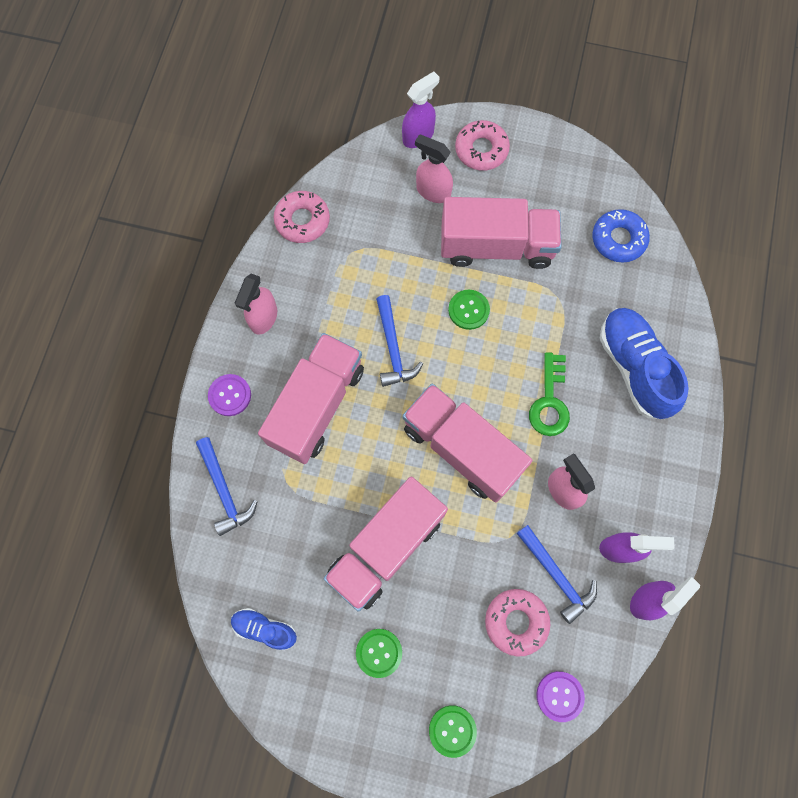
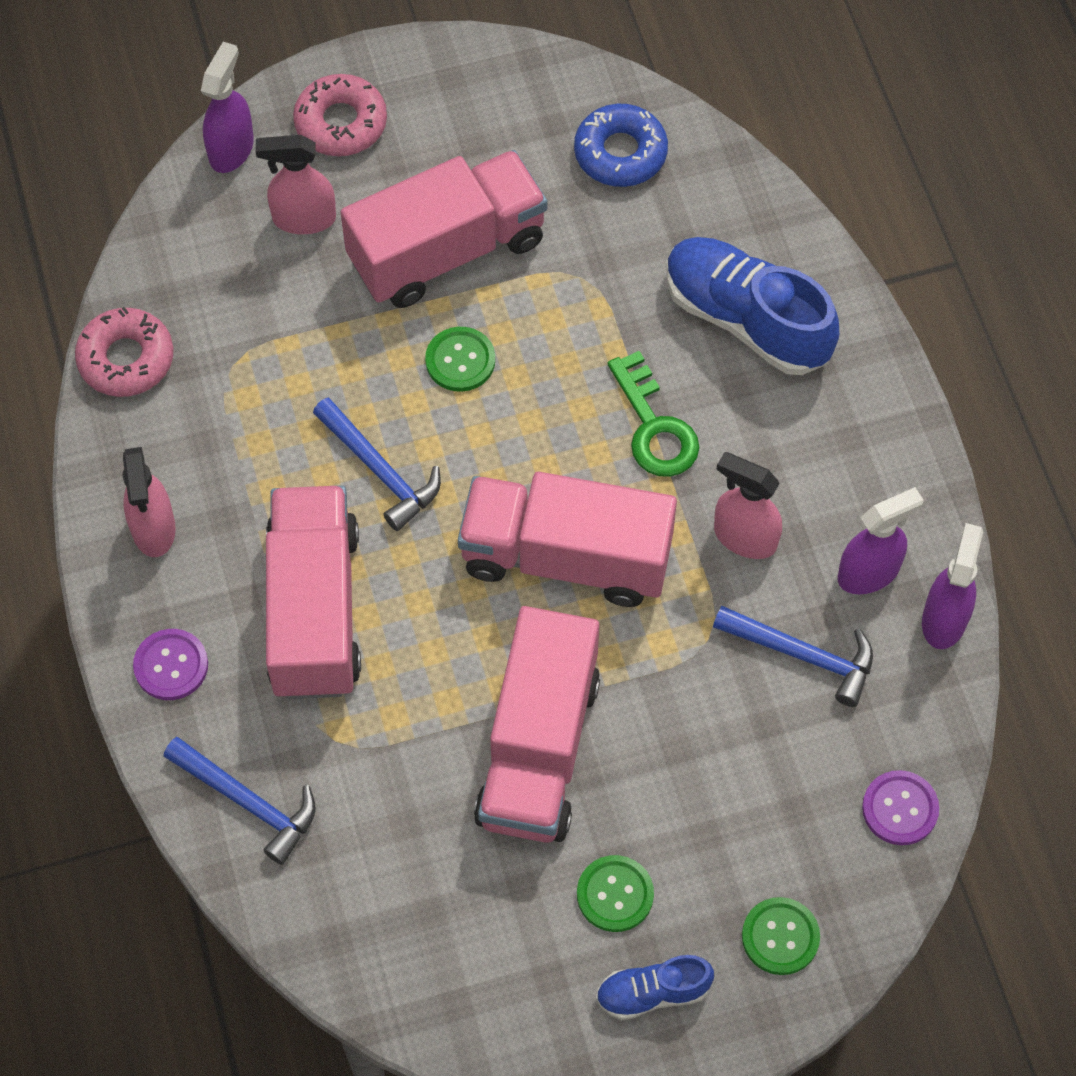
camera: 30 degrees left, 10 degrees down
blue shoe [231,608,297,650] -> blue shoe moved to [596,955,714,1020]
pink donut [485,589,550,656] -> none

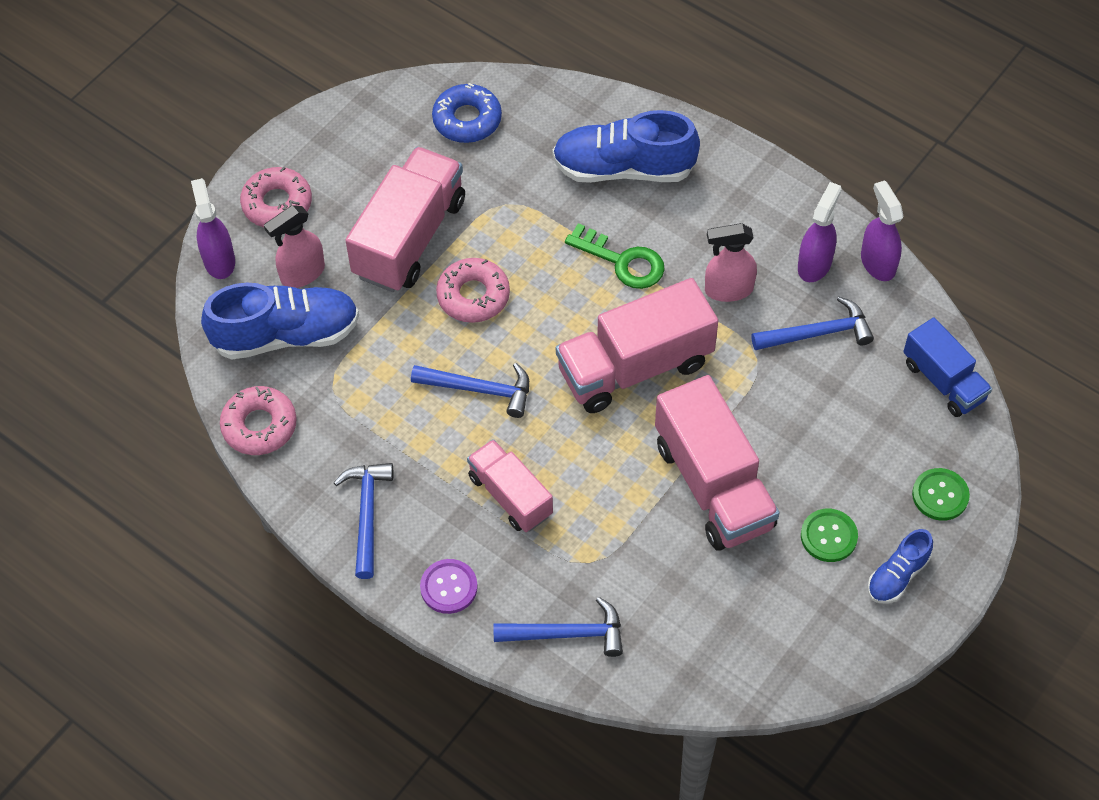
camera: 35 degrees left, 5 degrees down
pink spray bottle [123,447,176,557] -> blue hammer [334,463,393,579]
pink truck [266,485,361,699] -> pink truck [467,439,553,532], size x0.60
green button [425,327,495,392] -> pink donut [436,258,510,323]
purple button [862,770,939,845] -> blue truck [903,317,992,417]
none -> blue shoe [201,283,359,360]

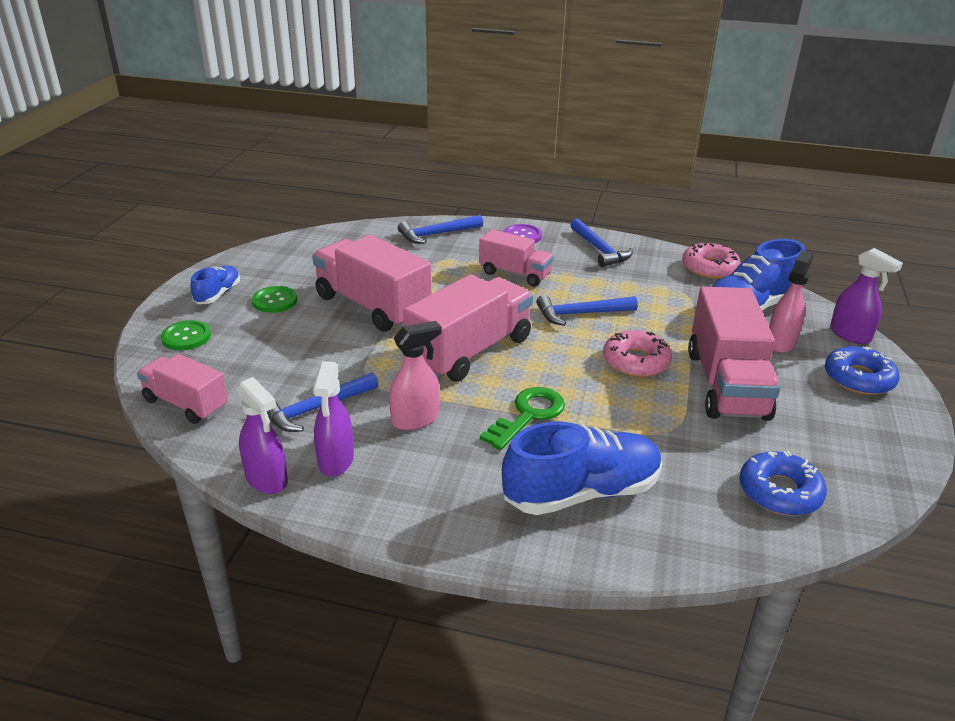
camera: 155 degrees right, 25 degrees down
pink donut [240,167,312,227] -> blue donut [825,346,900,395]
green key [565,223,665,289] -> green key turned 120 degrees clockwise [480,387,565,450]
blue truck [903,317,992,417] -> pink truck [137,354,228,424]

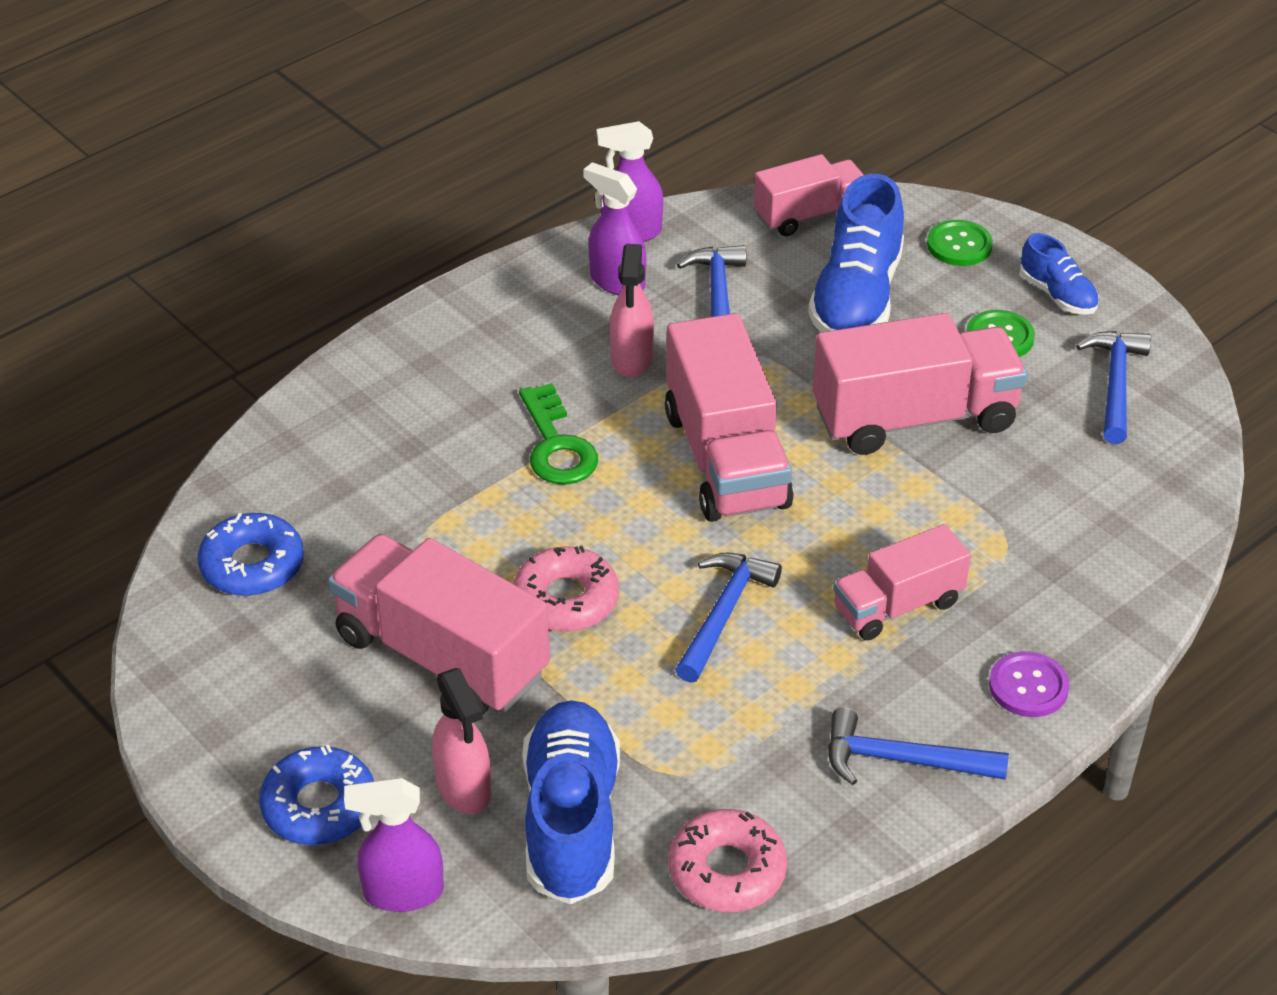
camera: 125 degrees right, 10 degrees up
blue hammer [398,215,483,244] -> blue hammer moved to [1076,331,1151,444]
blue shoe [502,422,662,515] -> blue shoe moved to [808,174,904,332]

